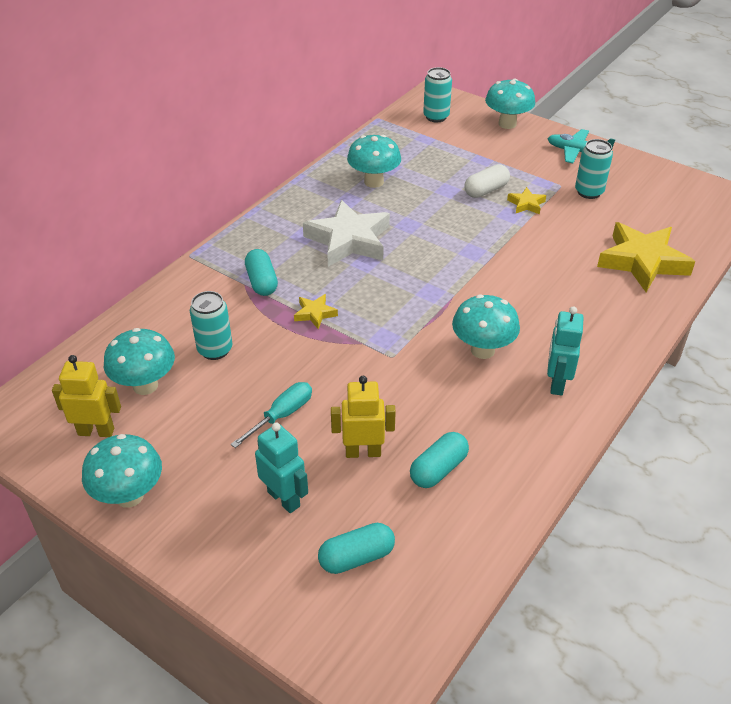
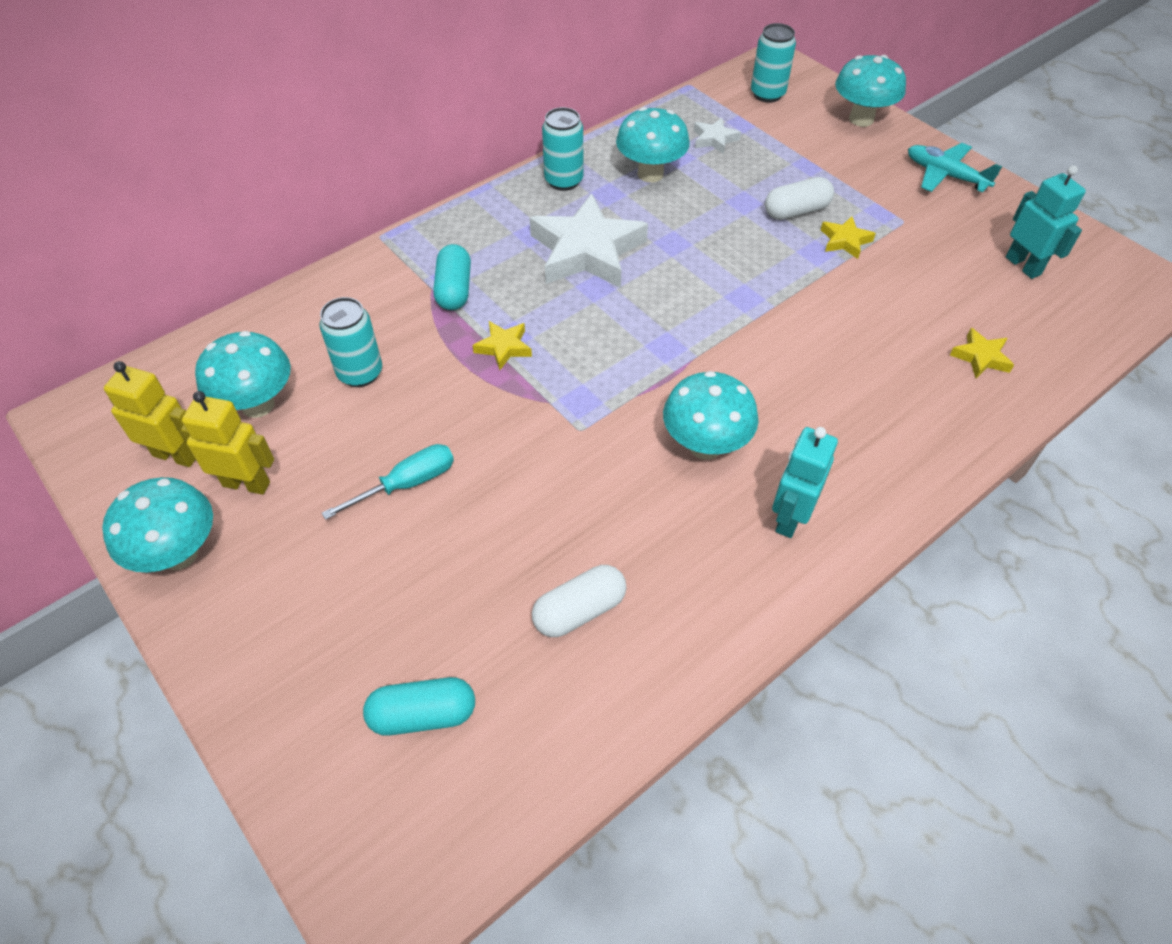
camera: 15 degrees right, 10 degrees up
turquoise robot [255,423,308,513] -> turquoise robot moved to [1006,166,1086,279]
yellow robot [331,376,396,458] -> yellow robot moved to [181,391,274,495]
turquoise capsule [410,432,469,488] -> white capsule [532,565,627,637]
turquoise can [575,139,613,199] -> turquoise can moved to [542,107,583,191]
yellow star [597,222,695,292] -> yellow star [950,328,1014,378], size x0.45
none -> white star [694,118,741,154]

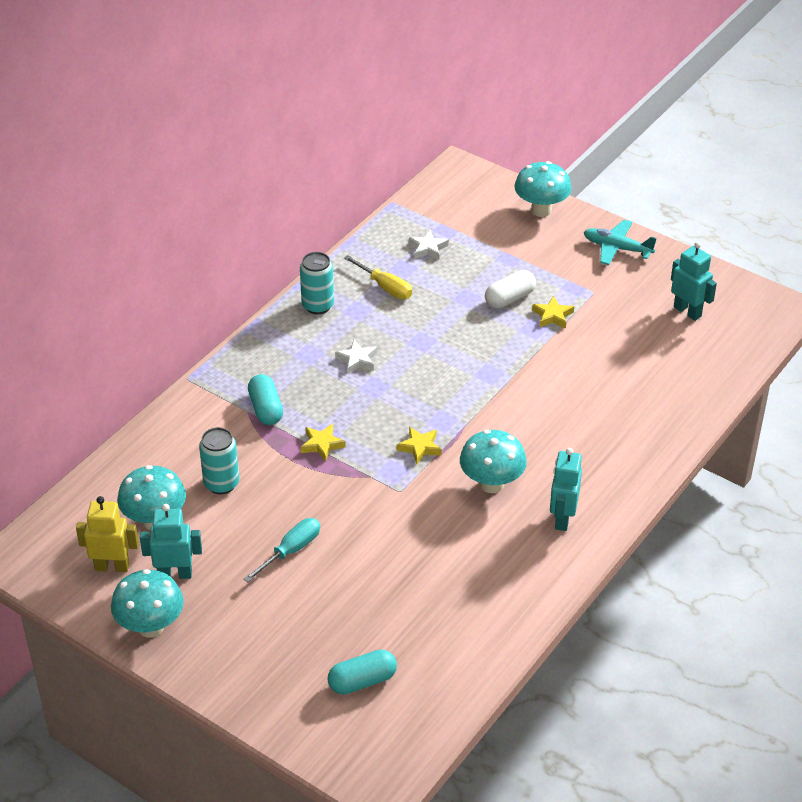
camera: 15 degrees left, 10 degrees down
yellow robot [181,391,274,495] -> turquoise robot [140,504,202,579]
white star [529,193,648,288] -> white star [335,340,378,374], size x0.45
white capsule [532,565,627,637] -> none
turquoise mushroom [616,107,690,183] -> yellow screwdriver [344,255,412,299]
turquoise can [751,23,796,103] -> none
yellow star [950,328,1014,378] -> yellow star moved to [397,427,442,464]

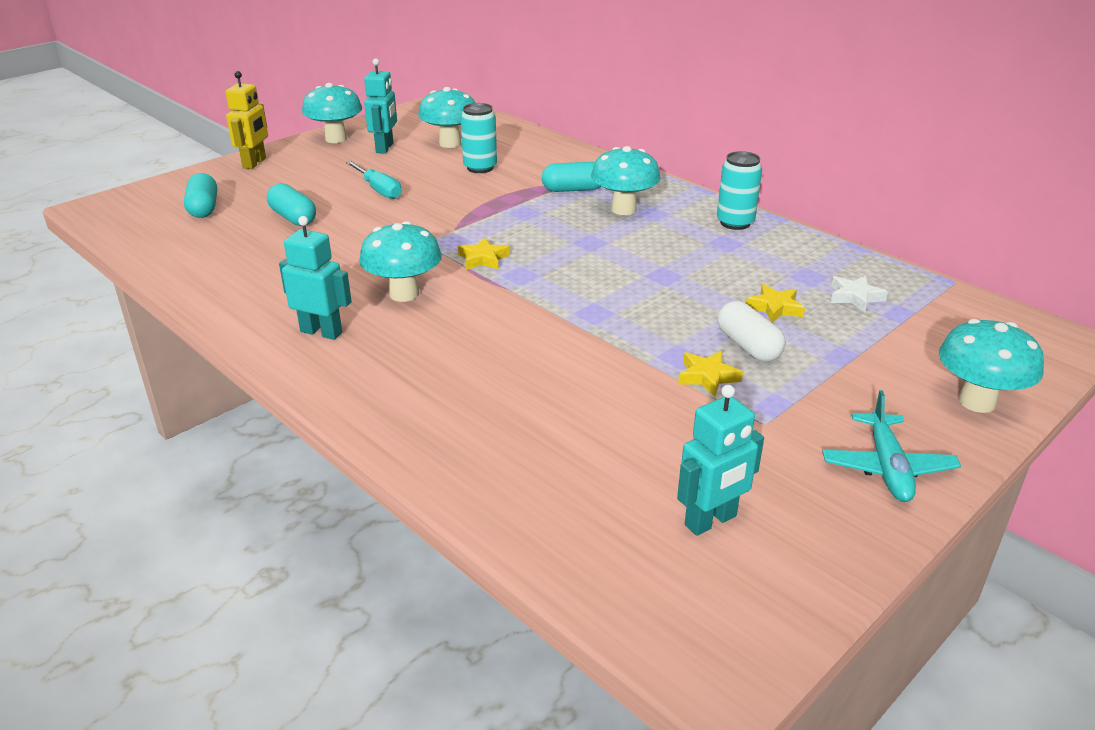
camera: 100 degrees right, 10 degrees down
yellow robot [76,496,139,572] -> yellow robot moved to [225,71,268,169]
yellow star [301,424,346,462] -> yellow star moved to [746,284,805,323]
white star [335,340,378,374] -> none
yellow screwdriver [344,255,412,299] -> none
turquoise plane [584,220,657,265] -> turquoise plane turned 150 degrees clockwise [822,390,961,502]
none -> turquoise capsule [267,183,316,226]
none -> turquoise mushroom [591,146,661,215]

